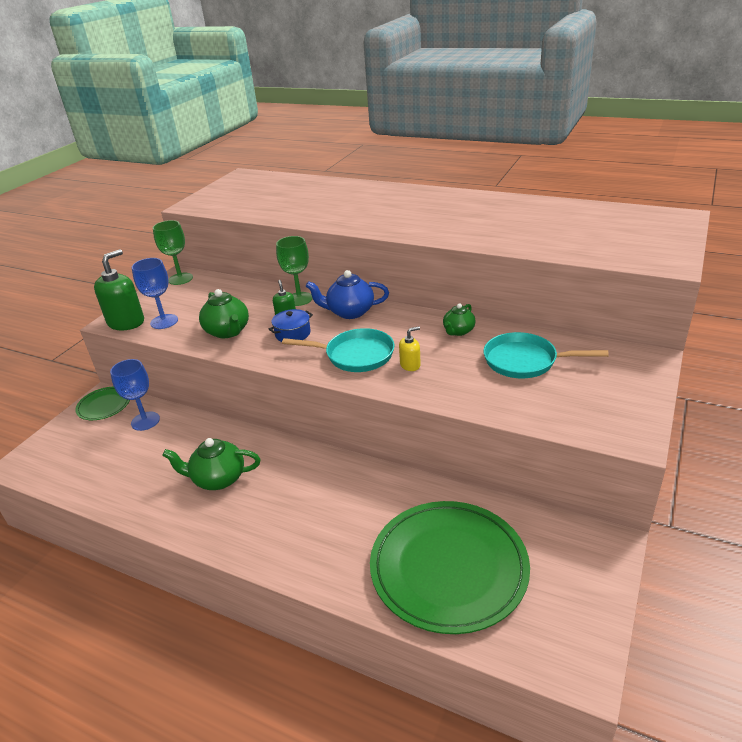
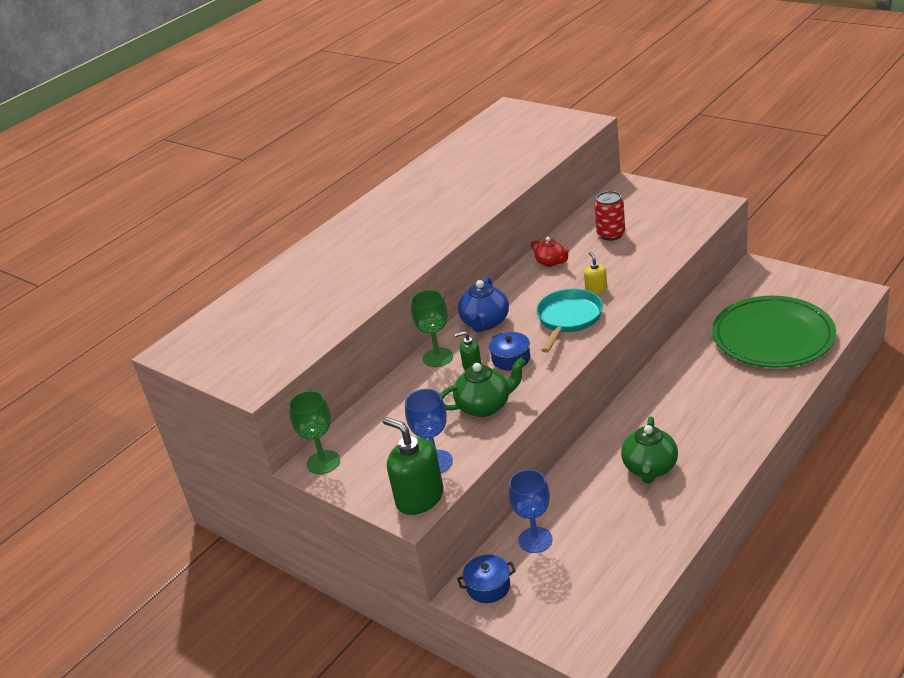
camera: 75 degrees left, 0 degrees up
green plate [75,387,130,420] -> blue pot [457,555,516,603]
green teapot [443,303,476,336] -> red teapot [531,237,570,267]
turquoise pan [483,332,609,378] -> red can [594,191,625,241]

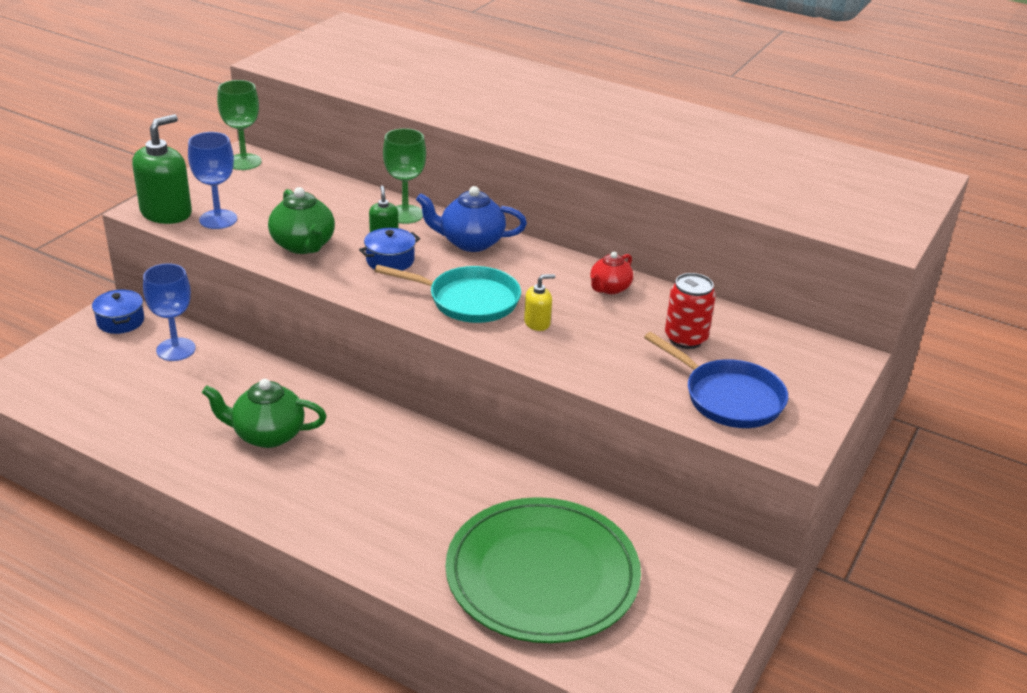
camera: 75 degrees right, 0 degrees up
none -> blue pan [644,332,788,428]

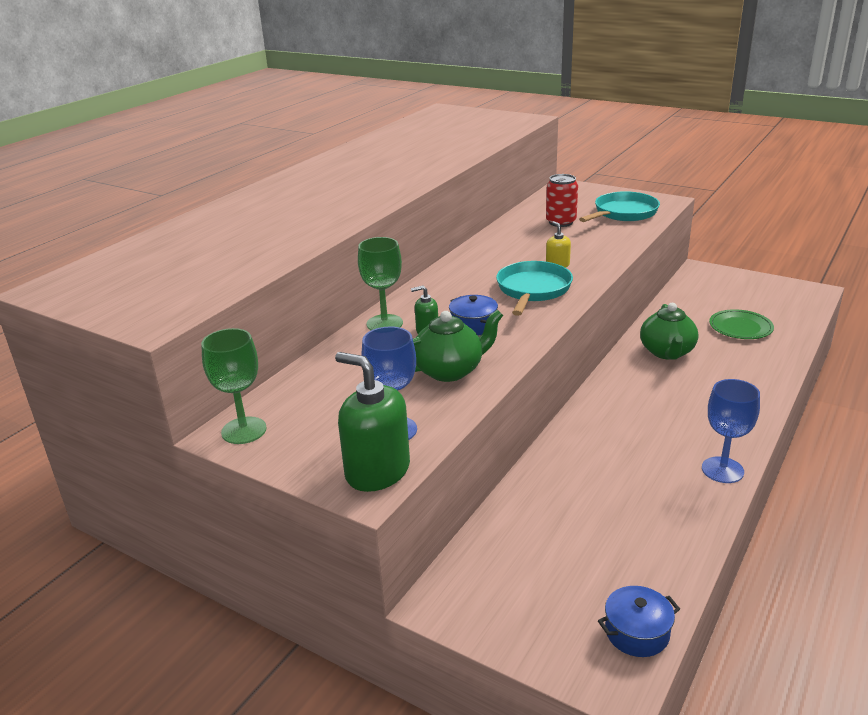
camera: 85 degrees left, 5 degrees down
blue pot [92,289,144,334] -> blue pot moved to [598,586,680,657]
blue goblet [143,263,196,361] -> blue goblet moved to [702,379,760,483]
green teapot [202,379,327,448] -> green teapot moved to [640,303,698,360]
blue teapot [416,186,527,252] -> none
green plate [445,497,641,643] -> green plate [709,309,774,339], size x0.48
red teapot [590,252,633,294] -> none
blue pan [644,332,788,428] -> turquoise pan [579,191,660,222]

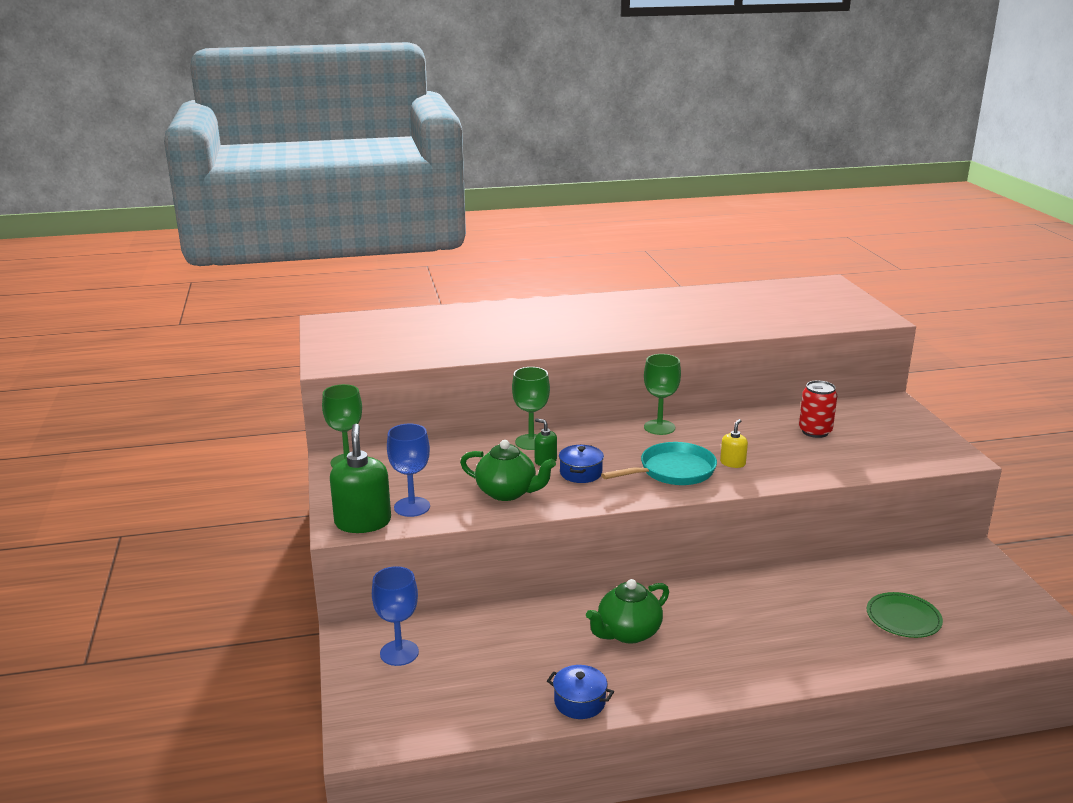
camera: 45 degrees right, 5 degrees down
turquoise pan [579,191,660,222] -> none
blue pot [598,586,680,657] -> blue pot moved to [547,665,614,719]
green teapot [640,303,698,360] -> green teapot moved to [586,579,669,644]
blue goblet [702,379,760,483] -> blue goblet moved to [372,566,419,666]
none -> green goblet [644,354,681,435]

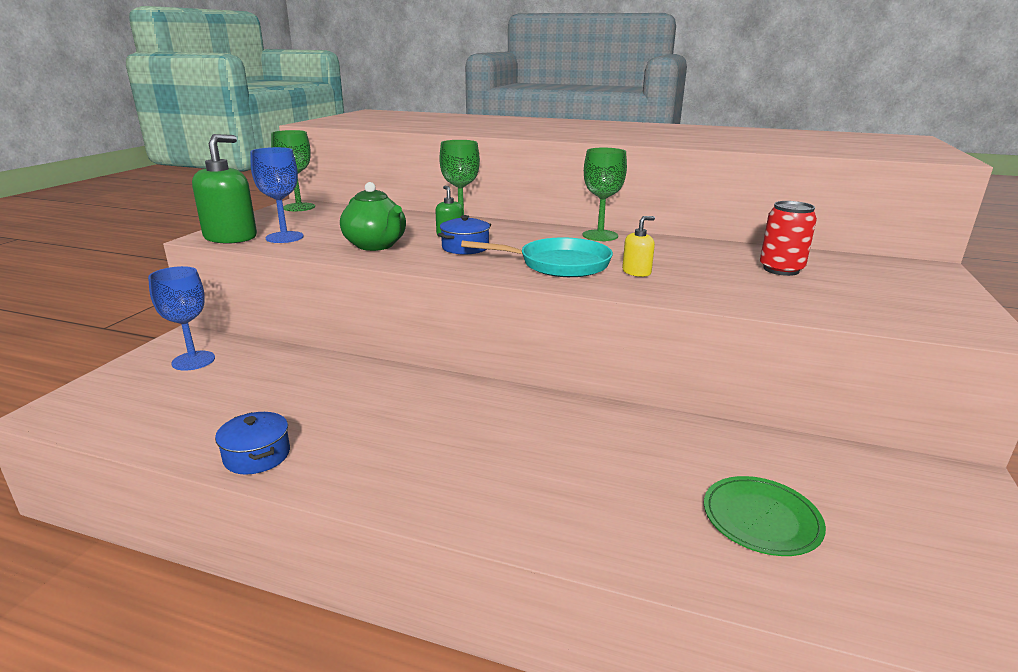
camera: 30 degrees right, 0 degrees up
green teapot [586,579,669,644] -> none

